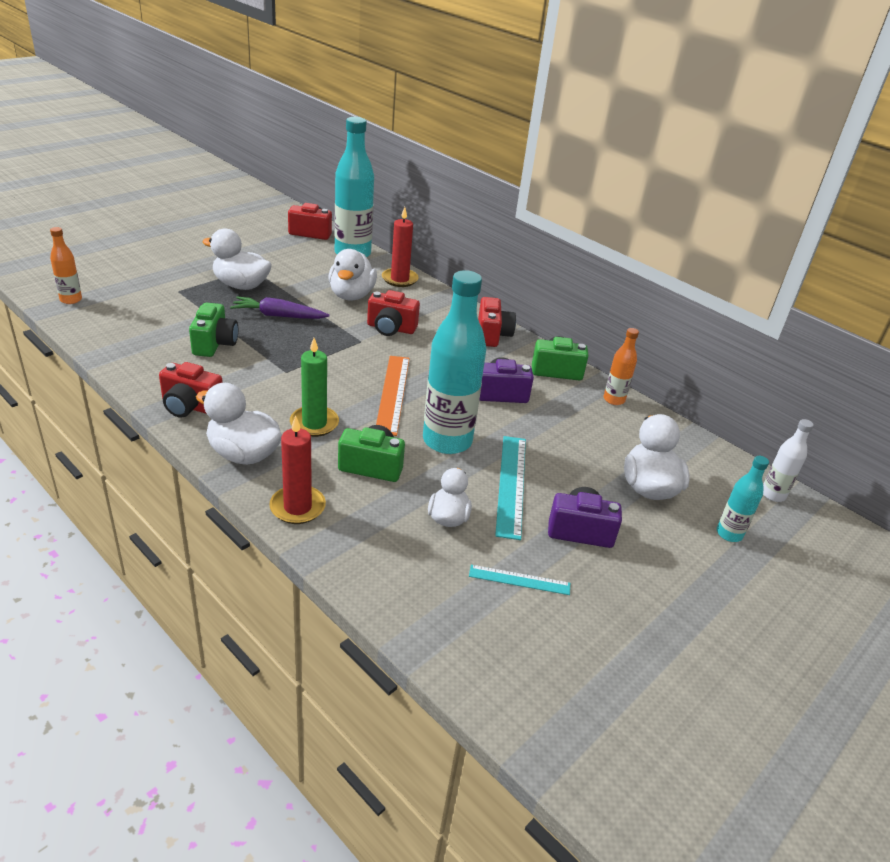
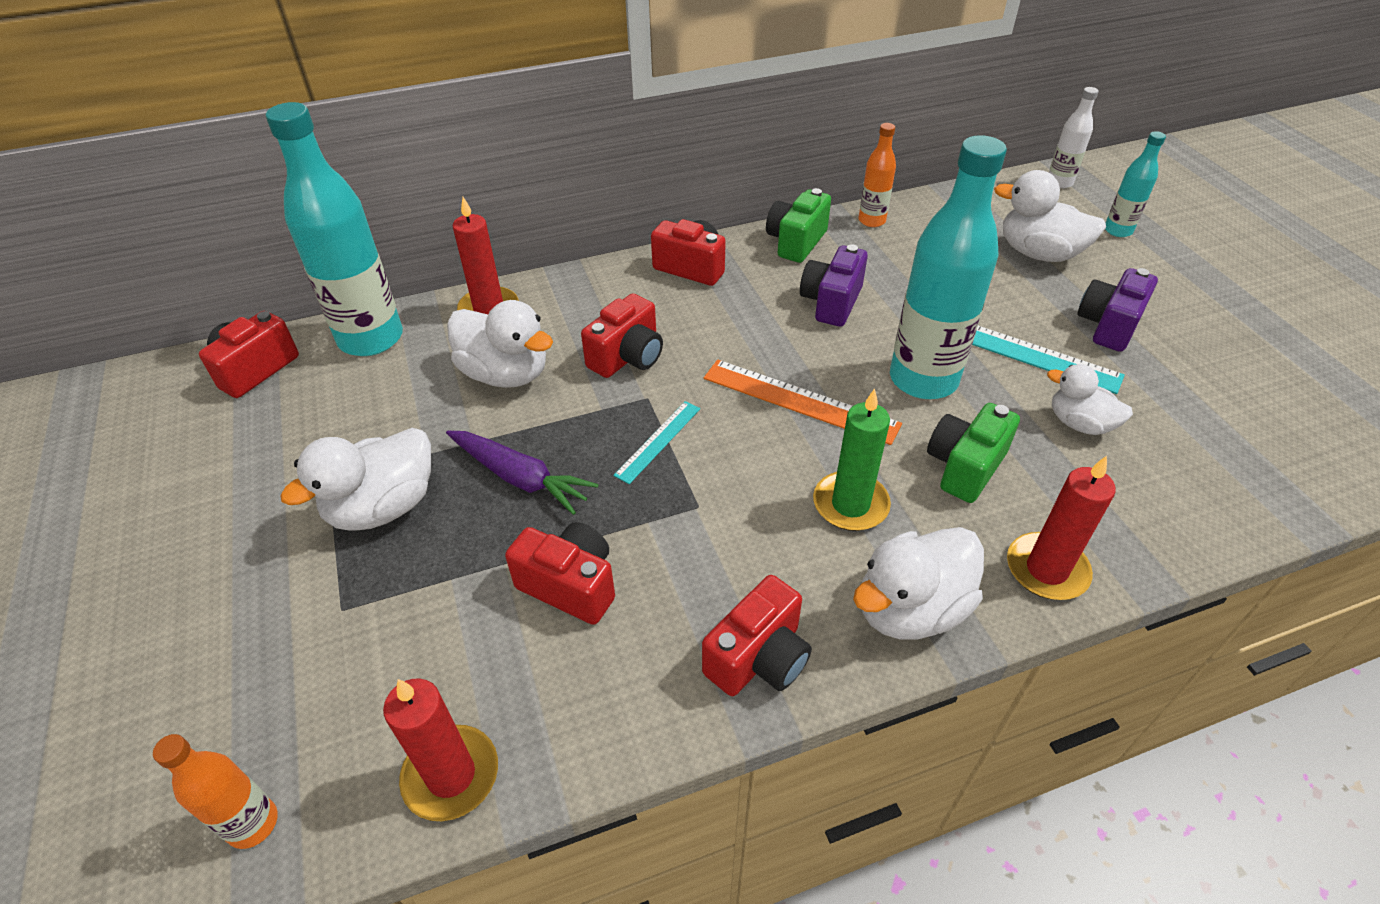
camera: 60 degrees left, 10 degrees up
green camera [189,303,238,357] -> red camera [505,522,615,625]
purple carrot [230,297,330,319] -> purple carrot turned 90 degrees counterclockwise [446,431,599,515]
turquoise ruler [469,565,570,595] -> turquoise ruler moved to [613,401,700,484]
none -> red candle [383,678,498,821]

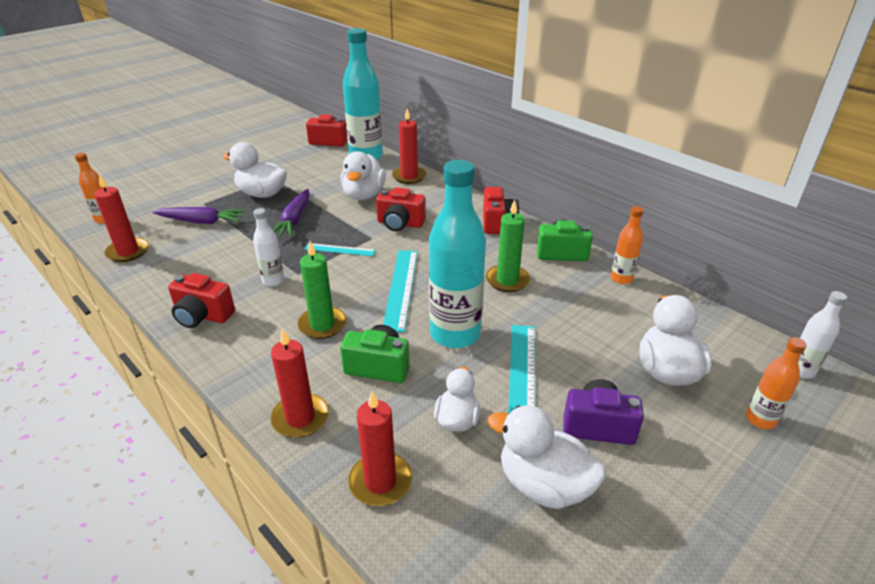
camera: 65 degrees right, 10 degrees down
red camera [505,522,615,625] -> none
orange ruler [704,360,902,445] -> turquoise ruler [383,250,418,332]
purple camera [800,244,868,327] -> green candle [486,200,530,292]
white duck [853,527,984,639] -> white duck moved to [487,405,606,509]
turquoise bottle [1105,131,1166,237] -> orange bottle [746,337,806,429]
none -> purple carrot [153,207,246,224]
none -> white bottle [253,208,284,287]
none -> red candle [348,391,412,506]

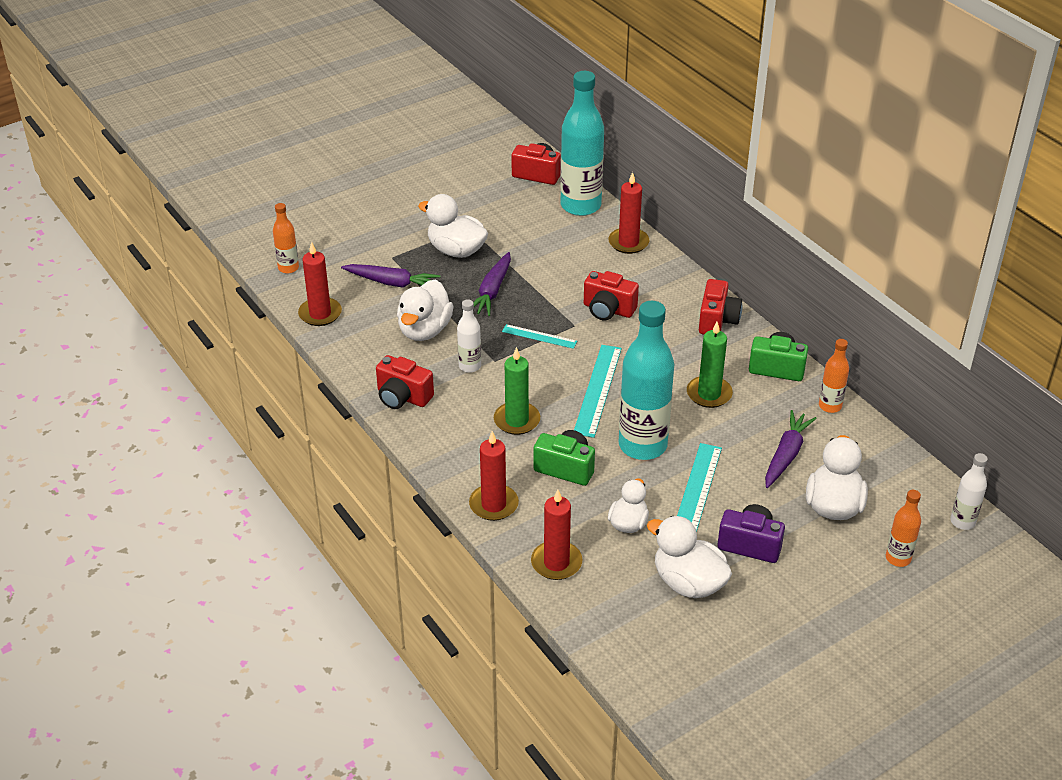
camera: 10 degrees right, 5 degrees up
white duck [341,151,386,200] -> white duck moved to [397,279,454,341]
none -> purple carrot [765,410,817,488]

